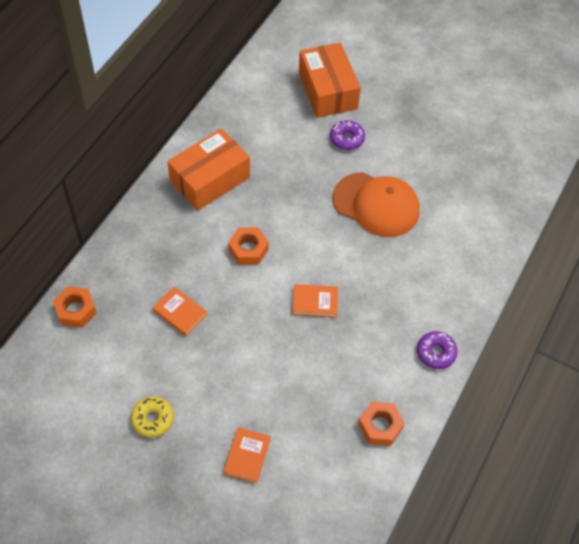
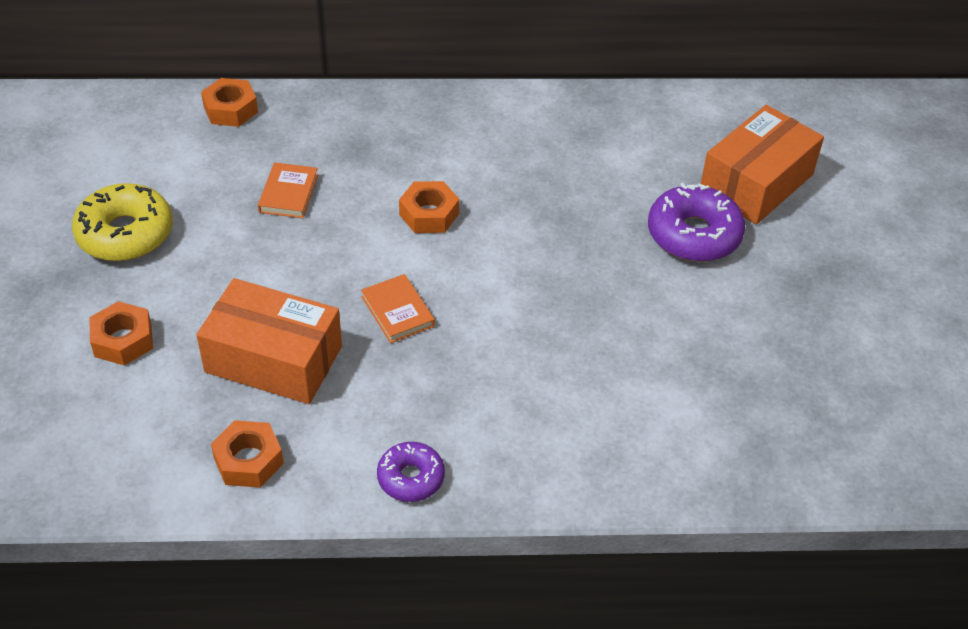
camera: 60 degrees right, 10 degrees down
yellow donut [131,396,174,437] -> yellow donut [72,183,173,261], size x1.67
orange box [167,128,250,211] -> orange box moved to [196,278,342,404]
orange book [223,427,271,484] -> orange nut [89,301,153,366]
purple donut [330,120,365,150] -> purple donut [648,183,745,262], size x1.67
orange cap [333,172,420,237] -> none

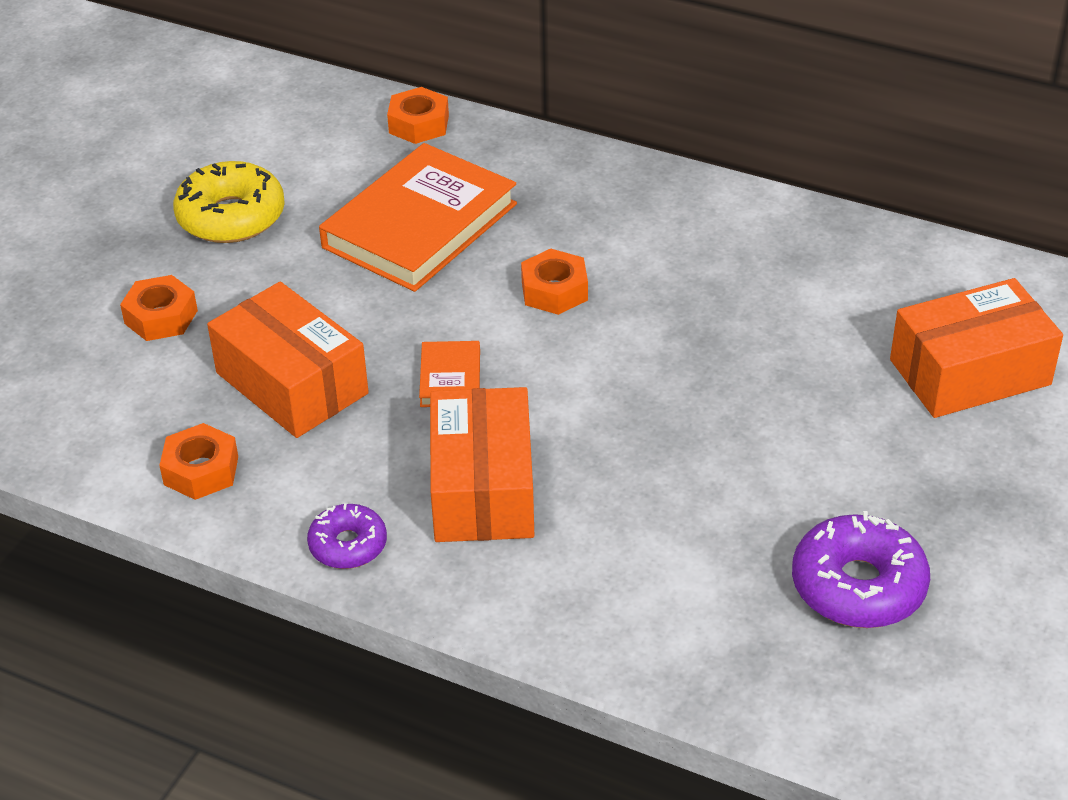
camera: 30 degrees right, 5 degrees down
orange book [258,162,318,218] -> orange book [319,143,517,292], size x2.24
purple donut [648,183,745,262] -> purple donut moved to [792,511,930,628]
none -> orange box [430,387,534,542]

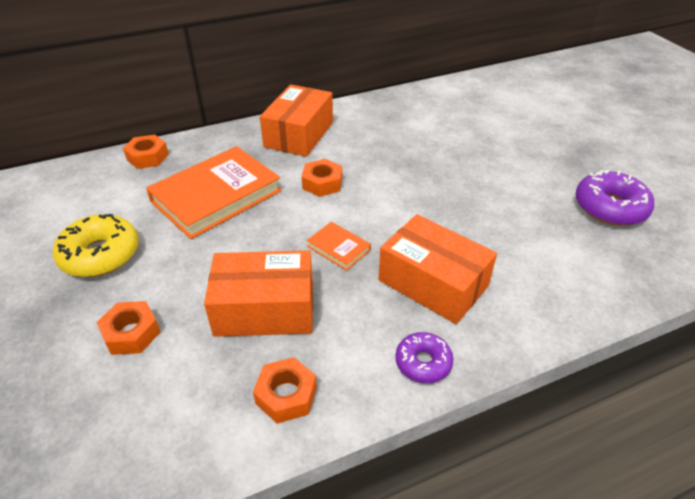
camera: 50 degrees left, 0 degrees up
orange book [319,143,517,292] -> orange book turned 60 degrees clockwise [146,146,282,239]
orange box [890,278,1063,418] -> orange box moved to [260,84,333,157]

